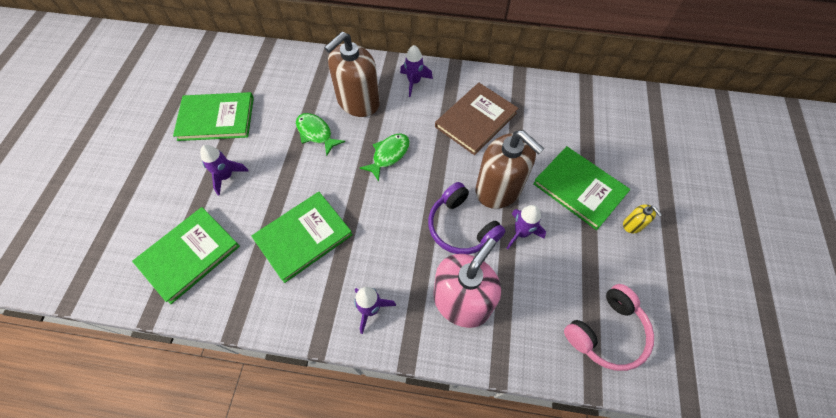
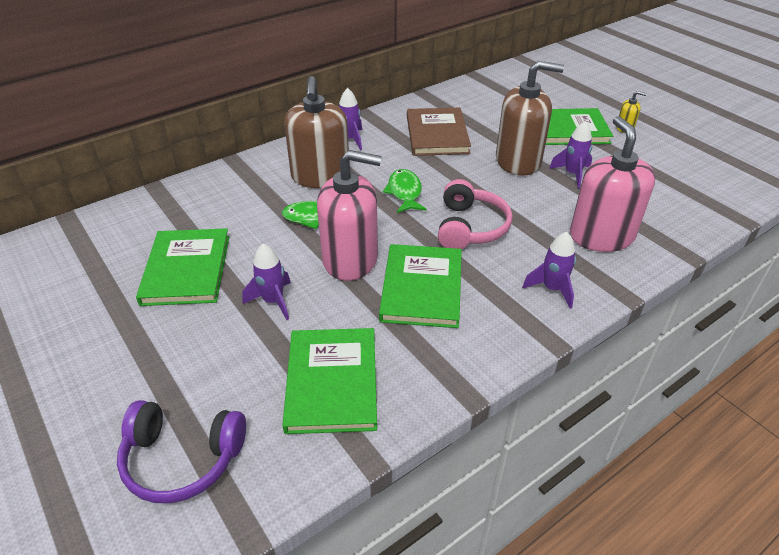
camera: 45 degrees left, 20 degrees down
green book [173,92,254,141] -> green book turned 45 degrees counterclockwise [136,228,229,306]
purple headphones [428,182,505,255] -> purple headphones moved to [117,400,246,503]
pink headphones [564,284,654,371] -> pink headphones moved to [438,179,513,249]
none -> pink soap dispenser [317,150,382,281]

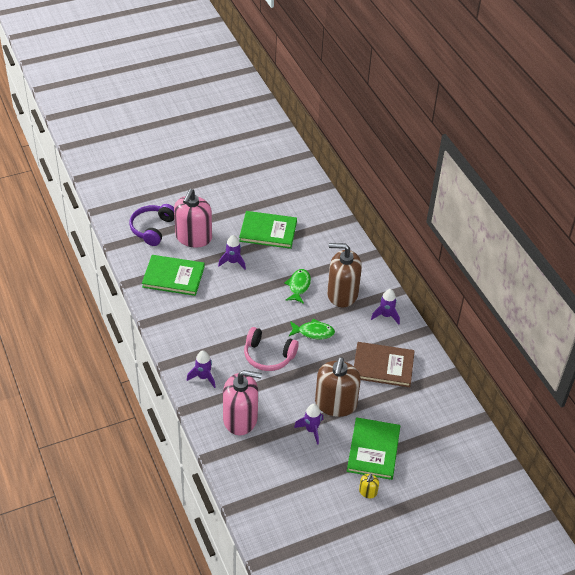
camera: 100 degrees right, 5 degrees up
pink soap dispenser [317,150,382,281] -> pink soap dispenser moved to [174,189,212,248]
green book [379,244,462,328] -> none

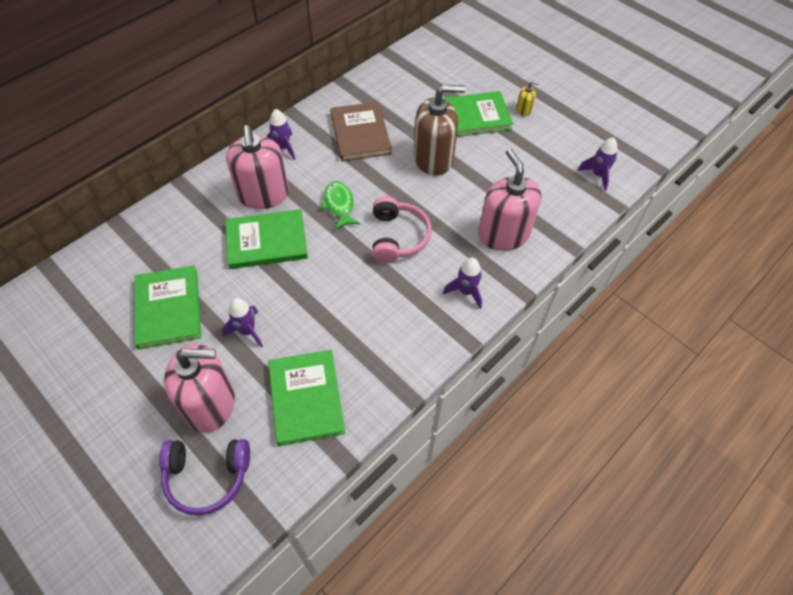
camera: 110 degrees left, 10 degrees up
green fish [285,269,311,304] -> green book [225,209,308,269]
purple rocket [294,404,323,445] -> purple rocket moved to [577,137,618,191]
brown soap dispenser [327,243,362,307] -> pink soap dispenser [226,125,289,209]

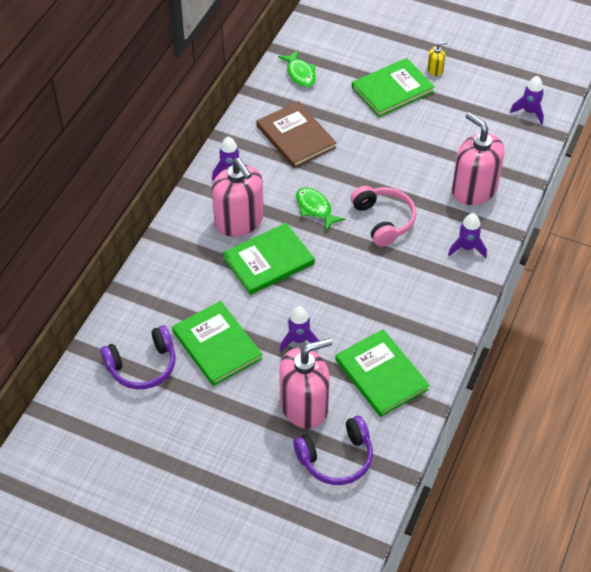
camera: 20 degrees left, 5 degrees down
brown soap dispenser [414,85,466,176] -> none
none -> purple headphones [100,325,176,389]
none -> green fish [278,50,316,87]

